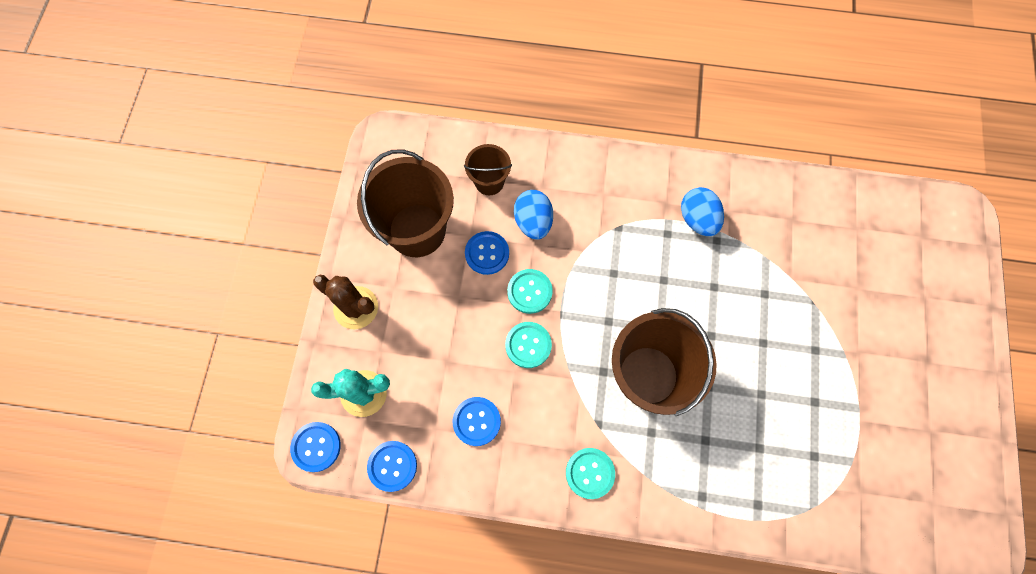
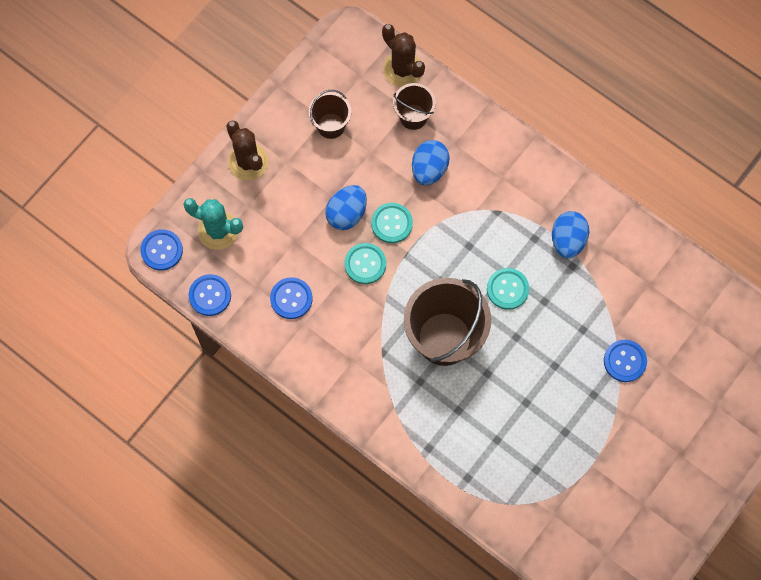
camera: 30 degrees right, 0 degrees up
brown bucket [357,149,454,257] -> brown bucket [309,90,351,139], size x0.52
blue button [465,231,509,275] -> blue button moved to [604,340,647,382]
turquoise button [566,448,615,499] -> turquoise button moved to [487,268,529,310]
none -> blue egg [325,185,367,230]
none -> brown cactus [382,24,425,87]

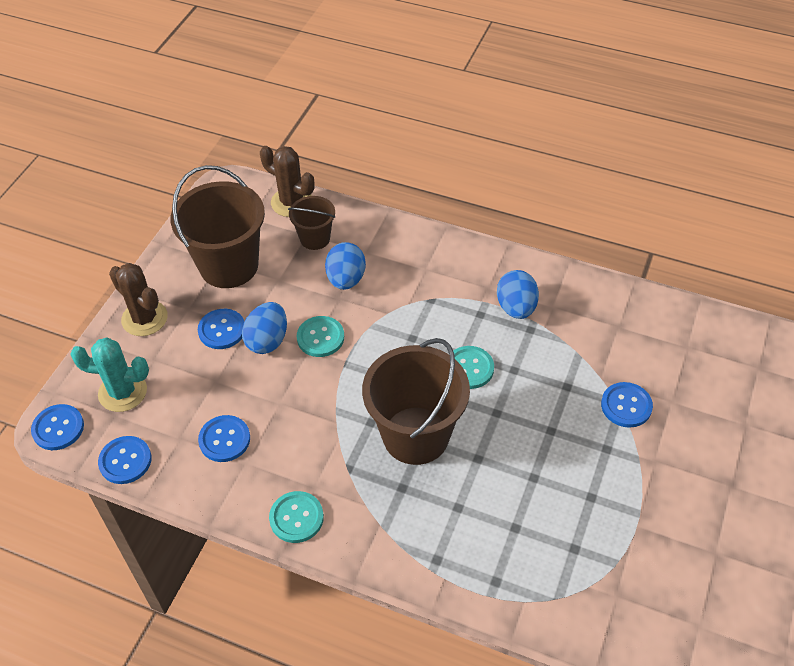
camera: 15 degrees left, 20 degrees down
brown bucket [309,90,351,139] -> brown bucket [171,165,265,288], size x1.91
turquoise button [344,243,386,284] -> turquoise button moved to [269,491,324,543]
none -> blue button [198,309,244,349]

